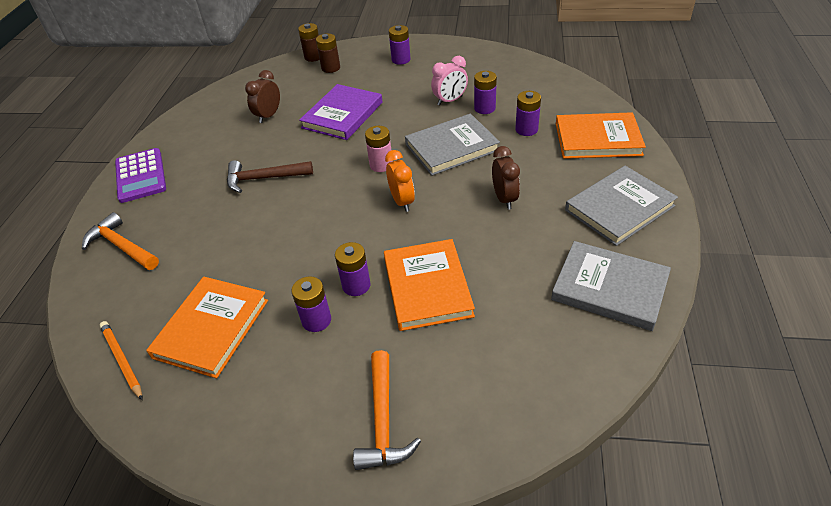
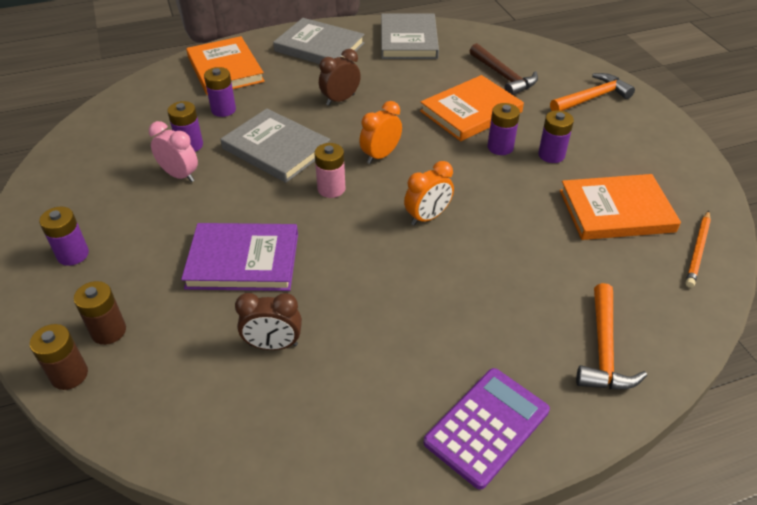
camera: 120 degrees left, 0 degrees up
brown hammer [227,160,313,193] -> brown hammer moved to [470,43,538,95]
none -> orange clock [404,161,454,225]

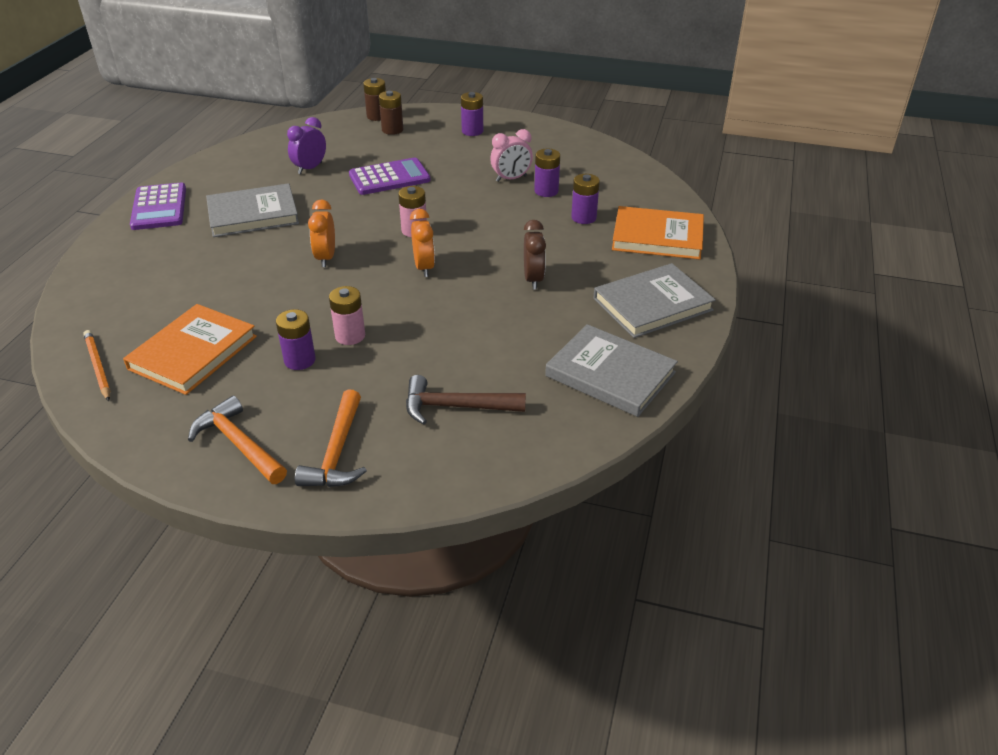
camera: 125 degrees right, 5 degrees down
purple book [181,223,298,291] -> purple calculator [349,158,431,195]
grey book [221,108,330,183] -> grey book moved to [206,183,299,237]
brown clock [235,293,302,350] -> purple clock [287,117,326,174]
orange book [420,75,524,141] -> none
purple battery [487,103,520,155] -> pink battery [329,286,365,345]
orange hammer [576,283,647,389] -> orange hammer moved to [188,395,287,484]

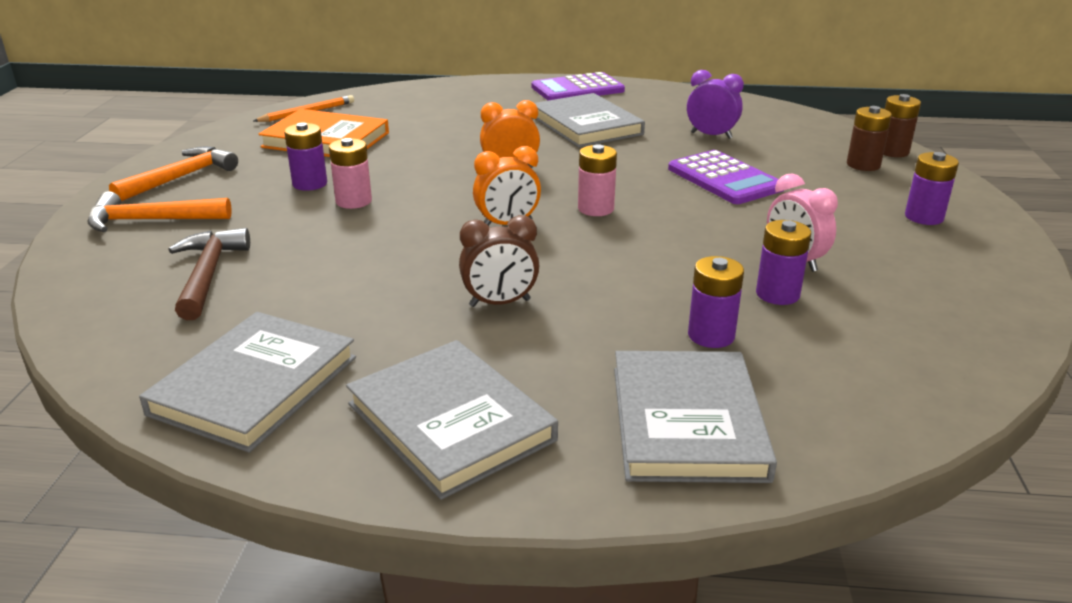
camera: 80 degrees right, 10 degrees down
orange book [612,206,704,259] -> grey book [614,351,777,483]

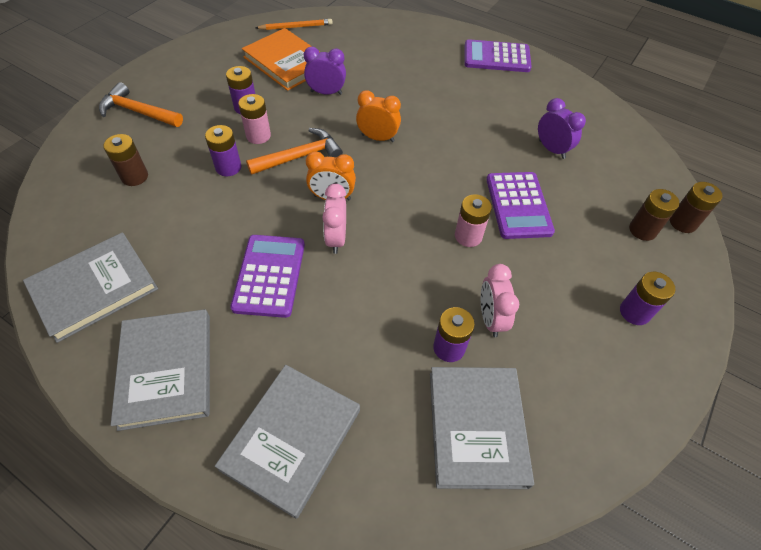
camera: 25 degrees right, 25 degrees up
orange hammer [109,147,238,201] -> orange hammer moved to [246,128,343,175]
brown hammer [169,228,250,320] -> brown battery [103,134,148,186]
brown clock [459,215,539,307] -> purple calculator [230,235,305,318]
grey book [535,93,645,148] -> grey book moved to [430,367,534,489]
pink battery [578,144,617,216] -> pink battery moved to [455,194,492,247]
purple battery [688,256,744,348] -> purple battery moved to [205,125,241,176]
none -> purple clock [304,47,346,95]
none -> pink clock [322,184,346,254]

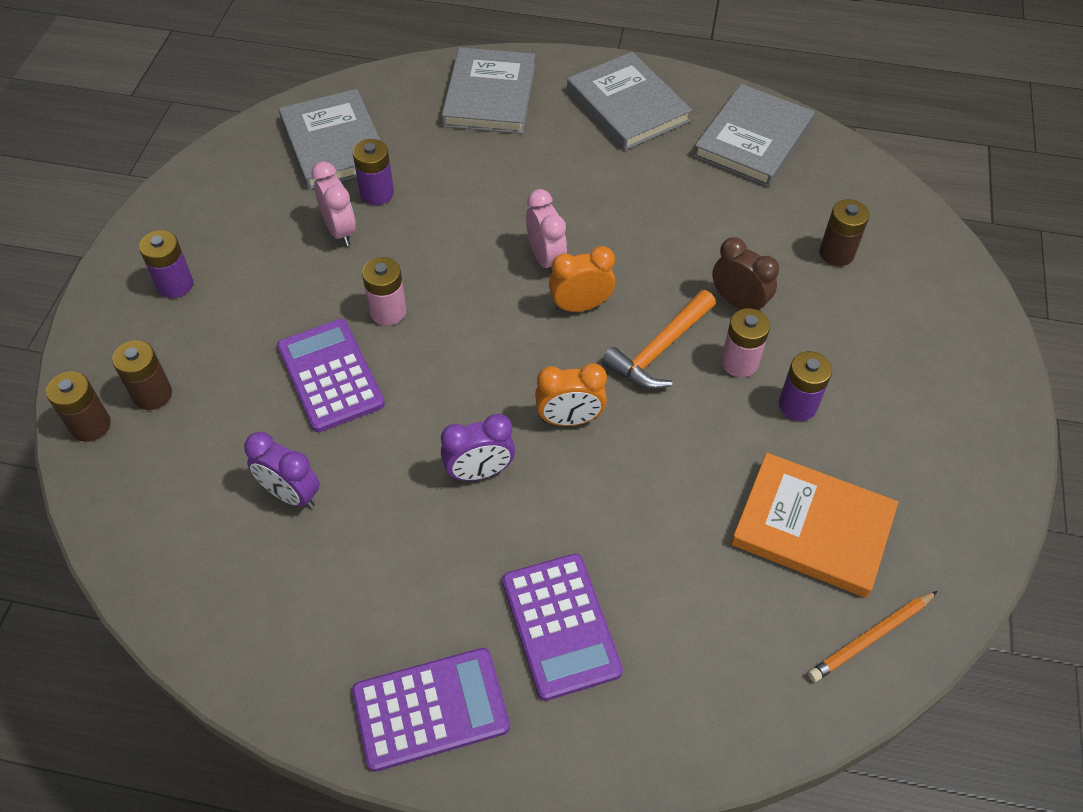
camera: 160 degrees right, 0 degrees up
orange hammer [99,82,183,127] -> none
purple battery [205,125,241,176] -> brown clock [712,237,779,311]
purple calculator [230,235,305,318] -> purple calculator moved to [502,554,623,701]
purple clock [304,47,346,95] -> purple clock moved to [441,414,515,481]

